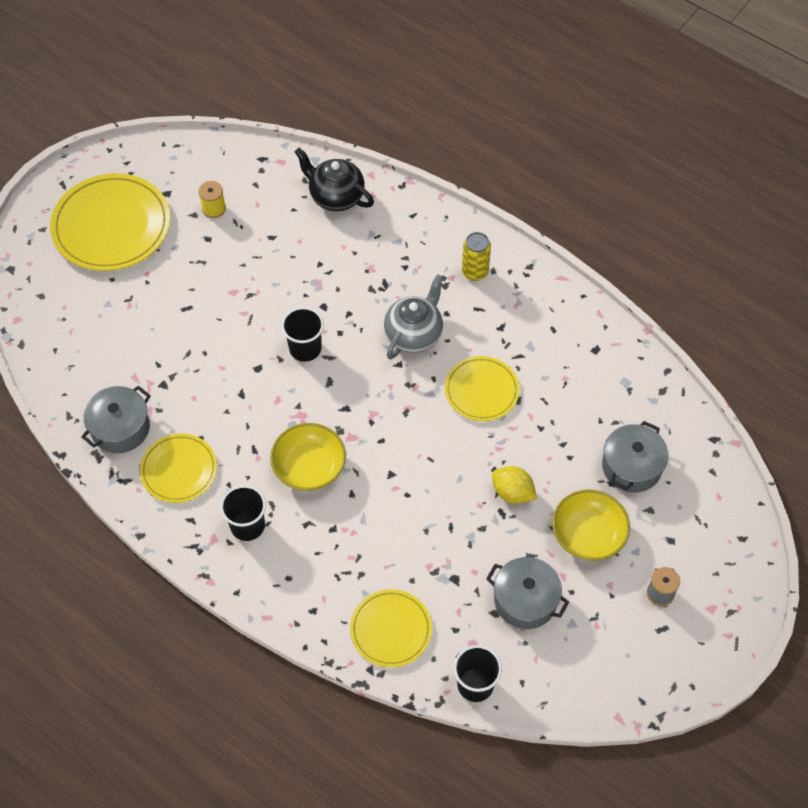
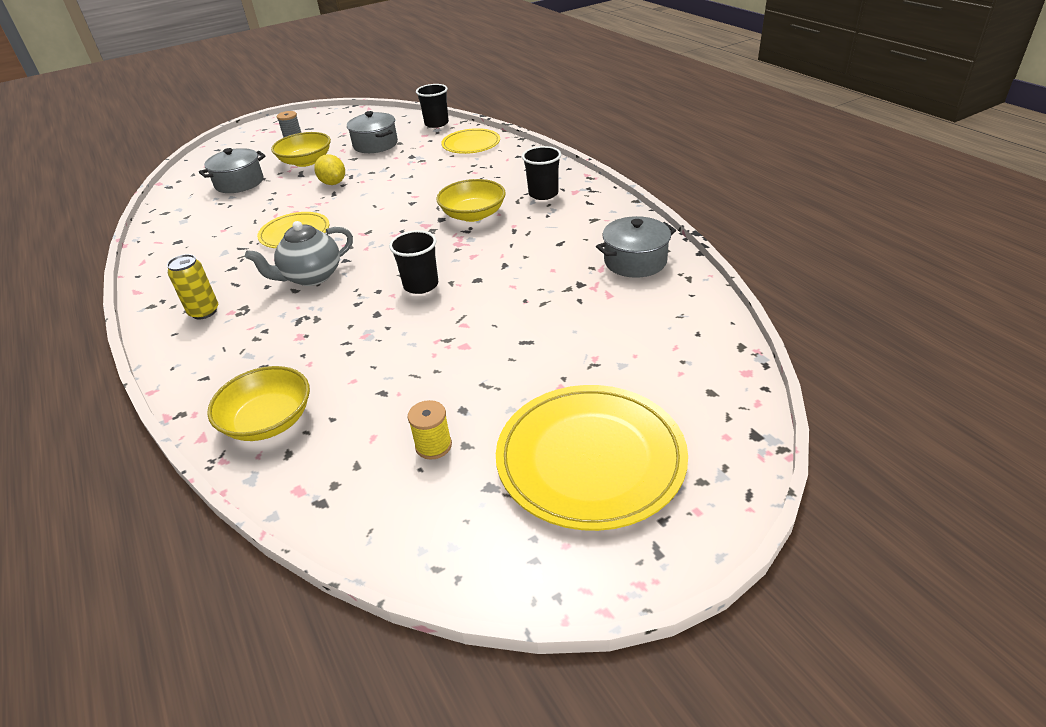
camera: 155 degrees left, 20 degrees down
yellow plate [140,433,217,503] -> none
black teapot [295,148,374,211] -> yellow bowl [207,366,310,441]

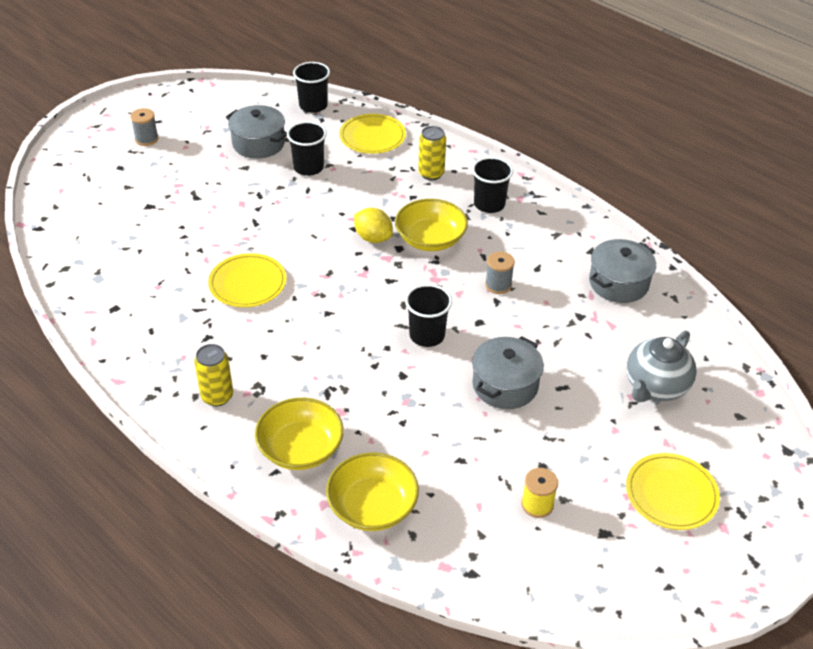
camera: 20 degrees left, 5 degrees up
grey pot [199,148,266,193] -> grey pot moved to [472,336,544,409]
grey teapot [245,221,353,286] -> grey teapot moved to [626,331,697,402]
yellow bowl [271,132,331,167] -> yellow bowl moved to [255,398,344,470]
yellow lemon [314,154,345,185] -> yellow lemon moved to [354,208,393,243]
yellow plate [496,385,688,531] -> yellow plate [626,453,720,530], size x0.59
none -> black cup [287,121,327,176]
none -> yellow can [418,126,446,180]
none -> grey spool [485,252,515,294]

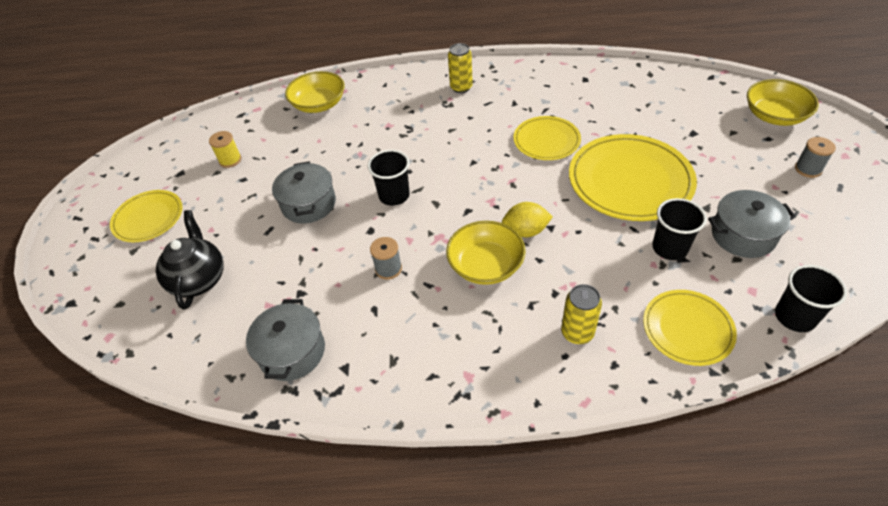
camera: 140 degrees right, 5 degrees up
yellow bowl [255,398,344,470] -> yellow bowl moved to [747,79,819,126]
black cup [472,157,513,213] -> none
grey teapot [626,331,697,402] -> black teapot [156,210,224,310]
none -> yellow plate [569,134,697,221]

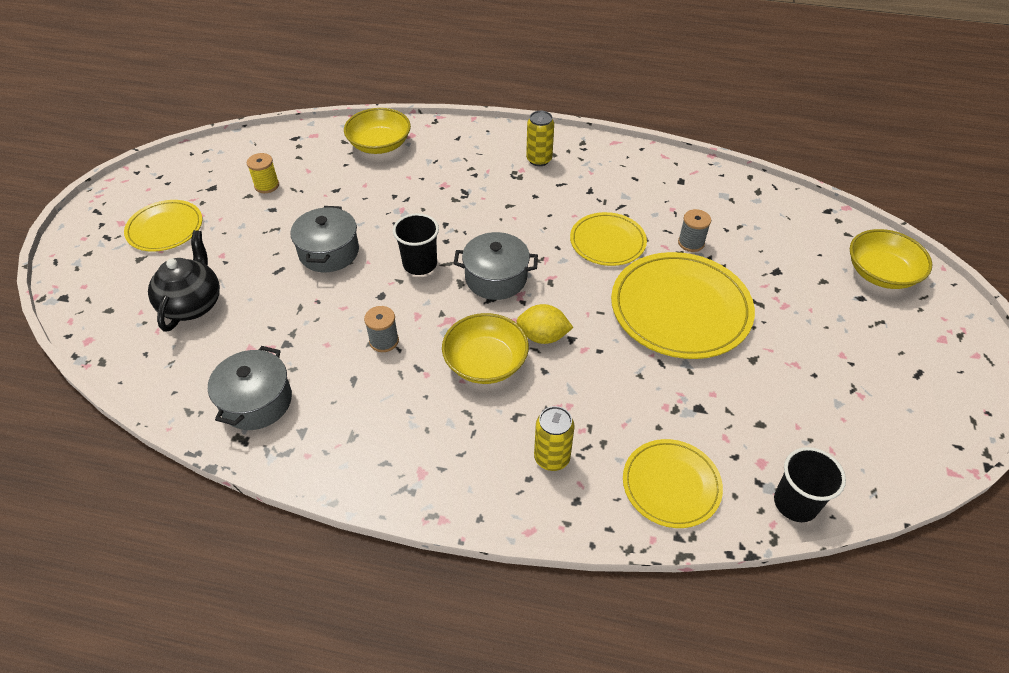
camera: 10 degrees right, 0 degrees up
black cup [652,198,707,260] -> none
grey pot [708,190,796,258] -> grey pot moved to [454,232,538,300]
grey spool [795,137,836,178] -> grey spool moved to [678,209,711,252]

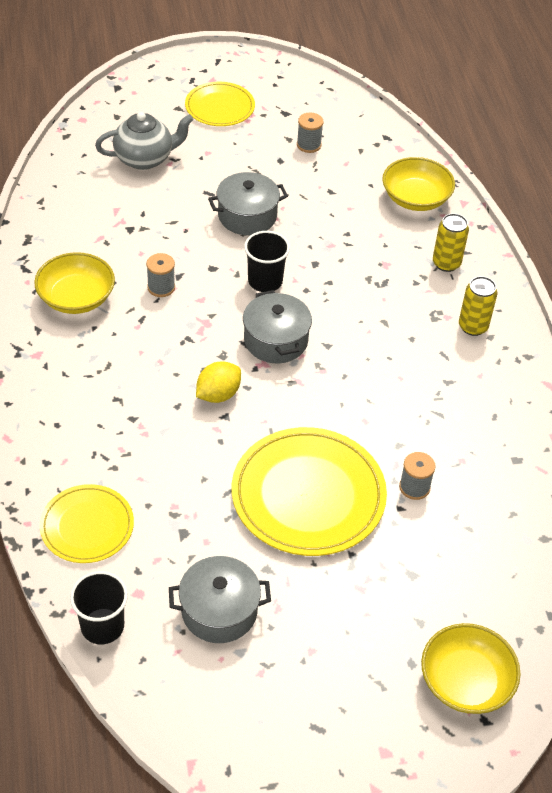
camera: 65 degrees right, 0 degrees up
black teapot [148,230,220,332] -> grey teapot [95,112,194,170]
grey pot [208,346,292,430] -> grey pot moved to [169,556,271,643]
yellow spool [247,153,279,193] -> grey spool [297,113,324,153]
yellow bowl [442,313,529,384] -> yellow bowl moved to [34,252,115,314]
yellow lemon [516,304,573,344] -> yellow lemon turned 60 degrees clockwise [196,361,241,403]
yellow can [534,406,575,471] -> yellow can moved to [433,213,469,272]
yellow plate [570,212,647,266] -> none

